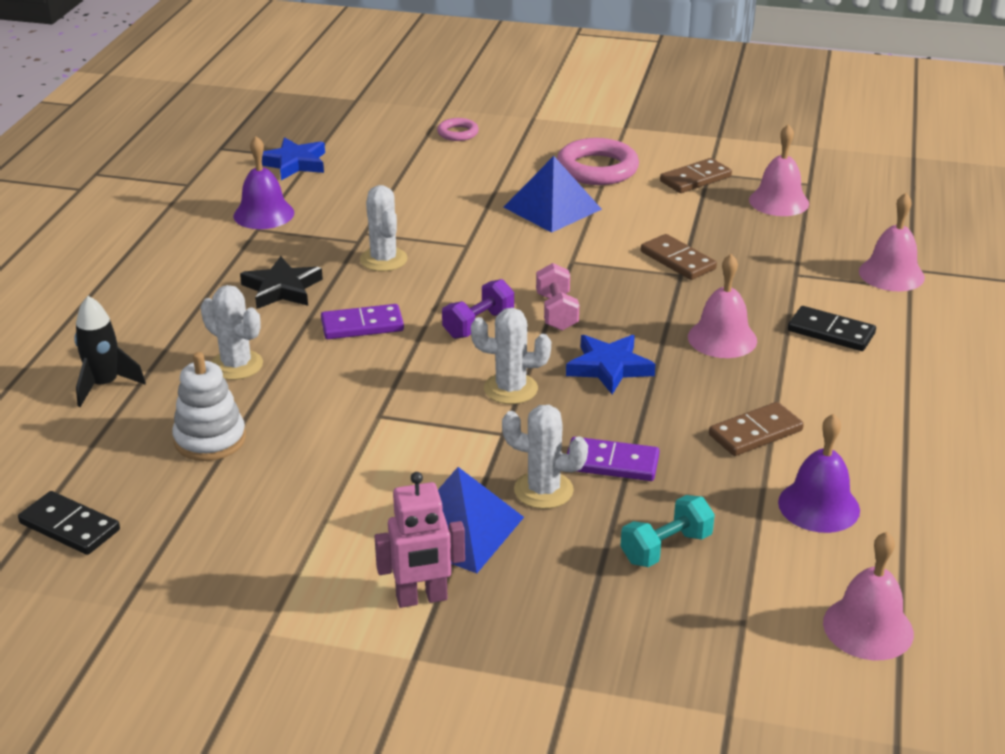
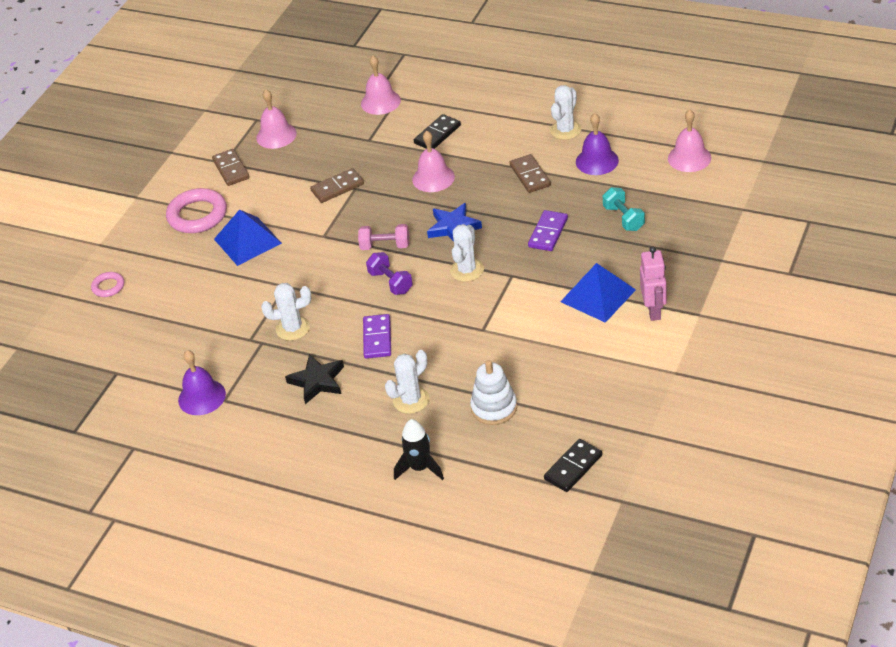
camera: 75 degrees left, 10 degrees up
blue star [262,137,325,180] -> none
white cactus [502,405,588,509] -> white cactus moved to [550,85,581,140]

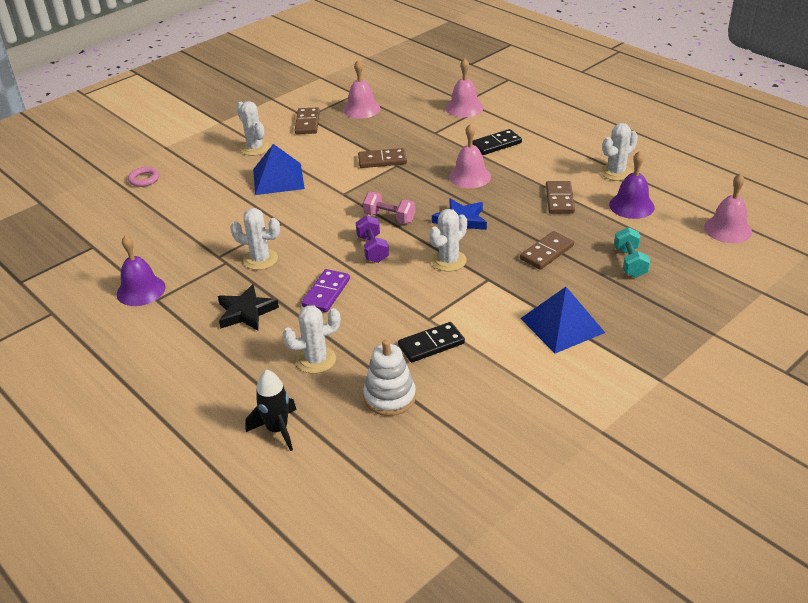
camera: 20 degrees right, 5 degrees down
pink ring [166,188,227,233] -> white cactus [237,101,270,156]
purple domino [528,210,568,251] -> brown domino [520,231,574,270]
black domino [544,439,602,492] -> black domino moved to [398,322,465,363]
pink robot [640,246,667,321] -> none

